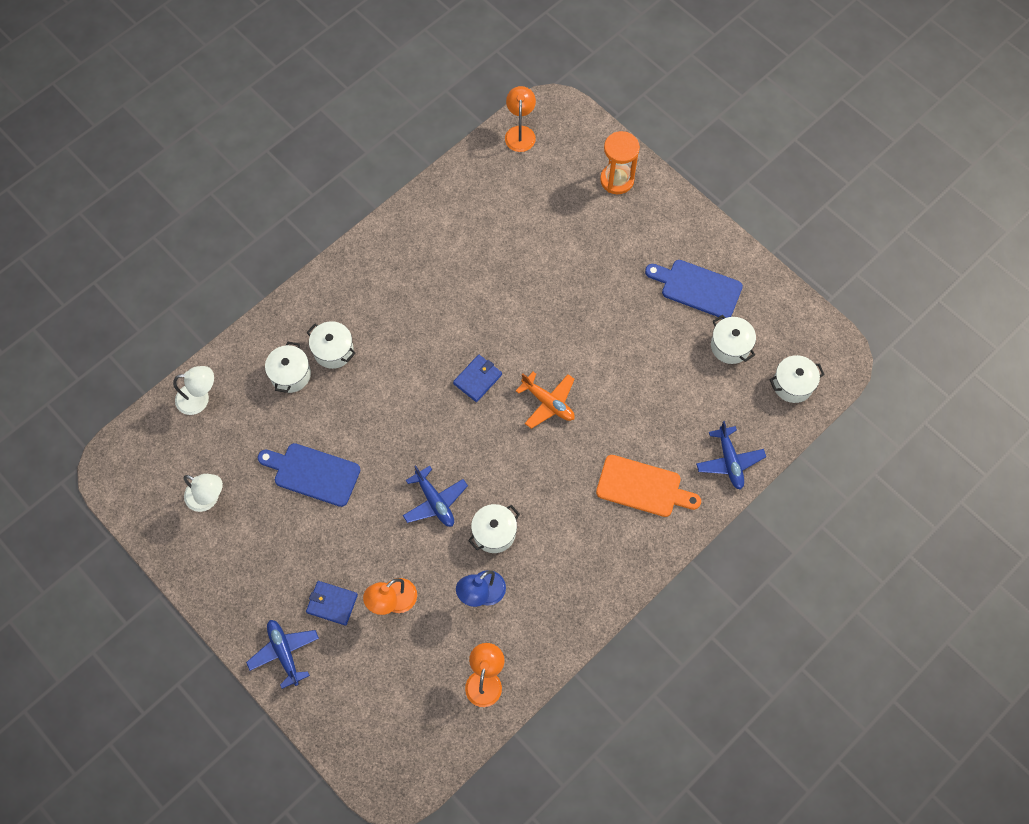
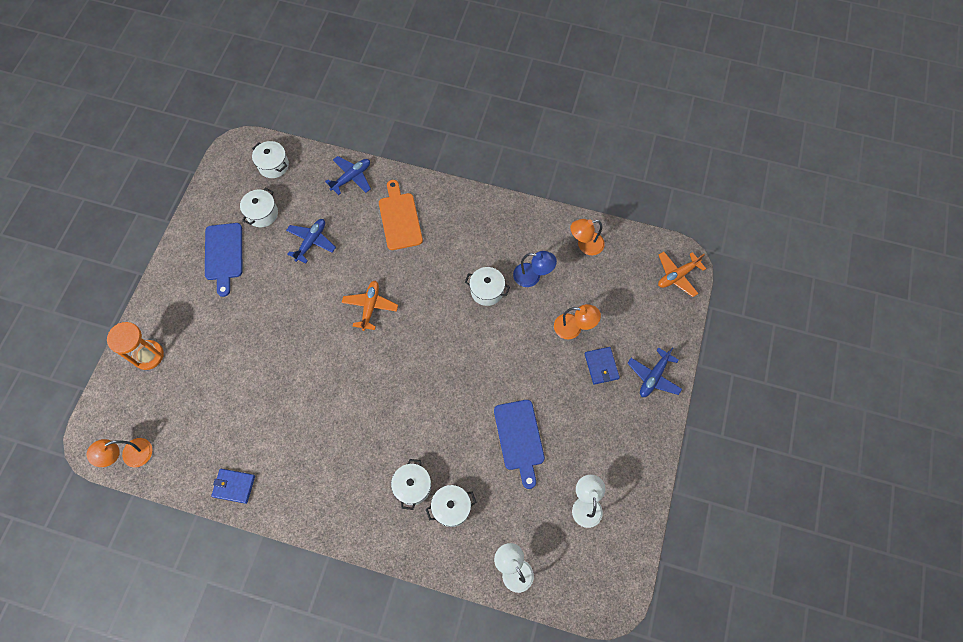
camera: 120 degrees left, 0 degrees up
blue plane [403,466,468,527] -> blue plane moved to [286,219,336,263]
blue wallet [453,355,502,402] -> blue wallet moved to [211,469,255,504]
none -> orange plane [658,252,706,297]

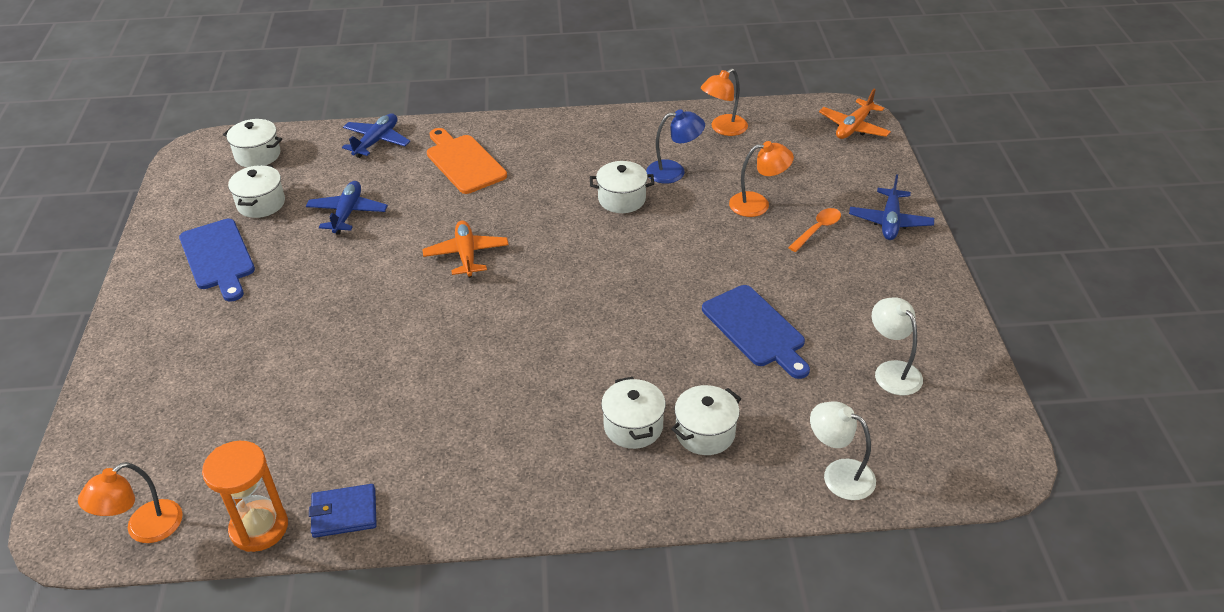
camera: 20 degrees left, 25 degrees down
orange hourglass [107,322,164,370] -> orange hourglass moved to [202,441,288,552]
blue wallet [585,347,620,385] -> orange spoon [788,208,841,252]

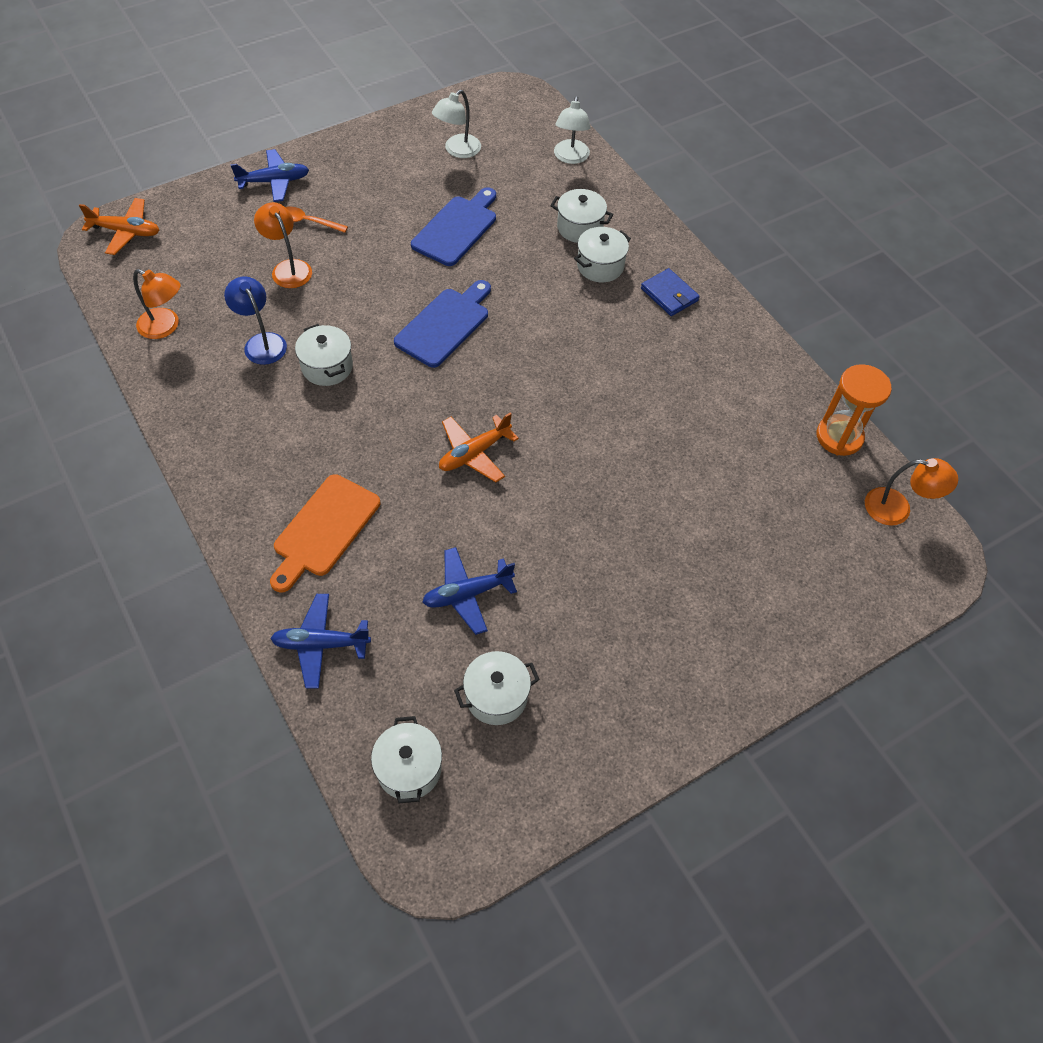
camera: 120 degrees left, 15 degrees up
blue cutting board [179,219,255,302] -> blue cutting board moved to [394,280,491,368]
blue wallet [309,484,377,538] -> blue wallet moved to [641,268,700,316]

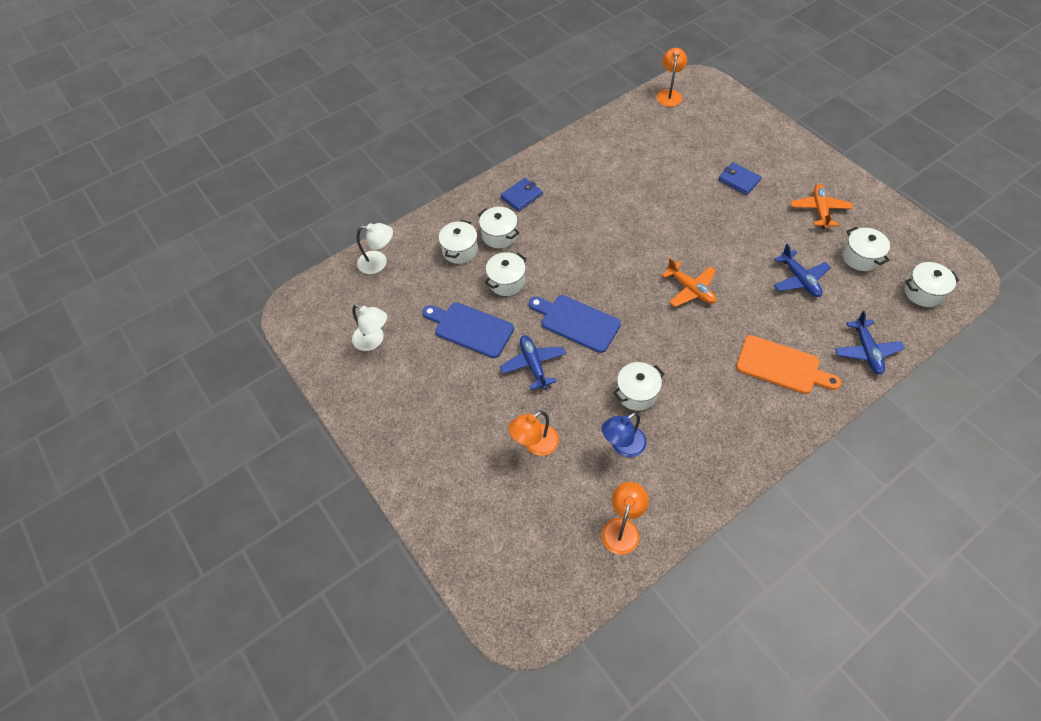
camera: 90 degrees left, 0 degrees up
orange plane [79,198,159,255] -> orange plane moved to [791,184,853,229]
blue plane [231,149,309,202] -> blue plane moved to [500,335,566,390]
orange spoon [285,207,348,233] -> none
orange hourglass [817,364,892,456] -> none
none -> white pot [484,252,527,296]
none -> blue wallet [718,162,762,195]

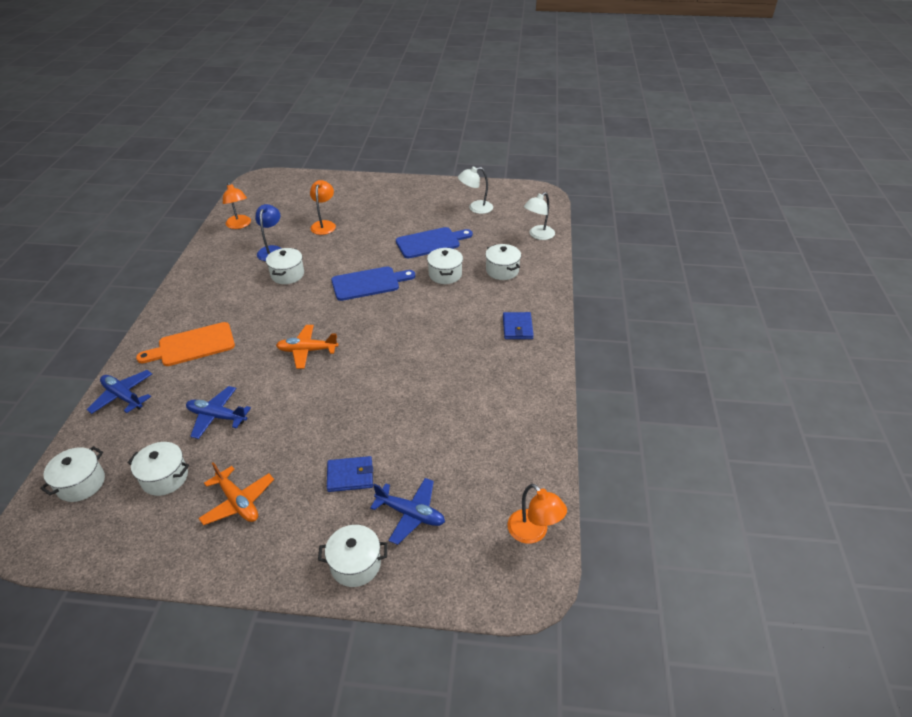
camera: 130 degrees right, 15 degrees down
white pot [478,207,519,248] -> white pot moved to [318,525,388,587]
blue plane [500,335,566,390] -> blue plane moved to [370,478,445,545]

